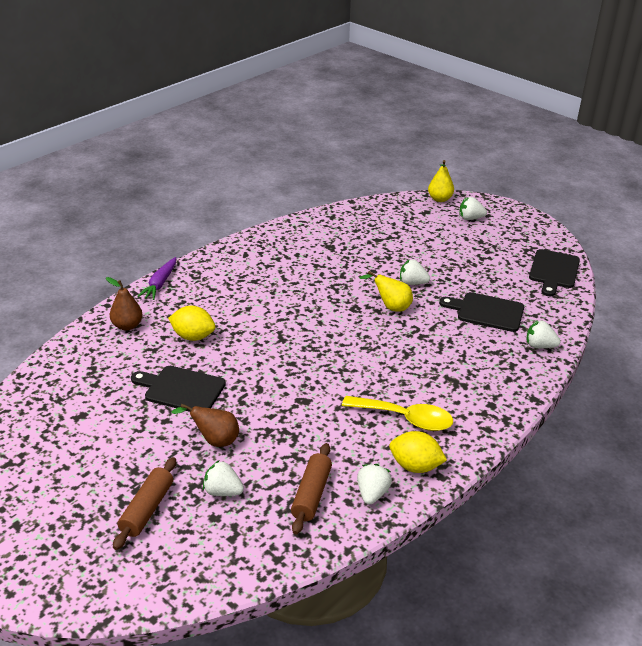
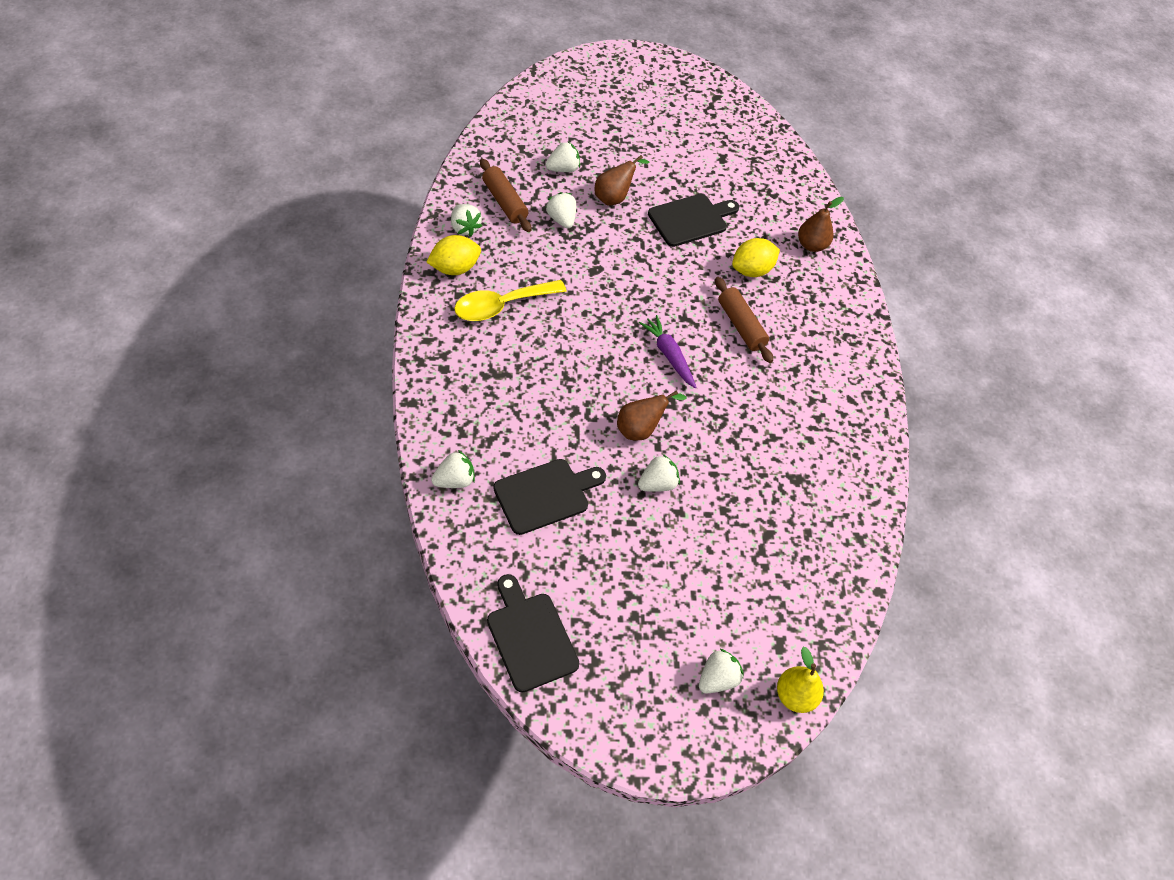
camera: 130 degrees right, 20 degrees up
brown rolling pin [113,457,176,550] -> brown rolling pin moved to [715,277,773,363]
purple carrot [137,257,176,300] -> purple carrot moved to [639,315,696,388]
yellow pear [359,271,413,312] -> brown pear [617,390,687,441]
none -> white strawberry [546,192,576,228]

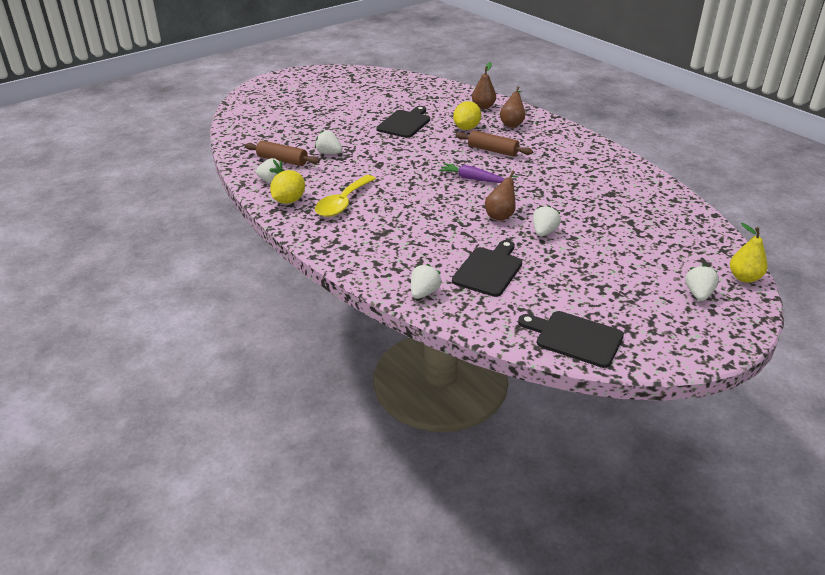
camera: 30 degrees left, 20 degrees down
white strawberry [546,142,580,172] -> none
brown pear [594,155,650,205] -> brown pear moved to [500,86,525,128]

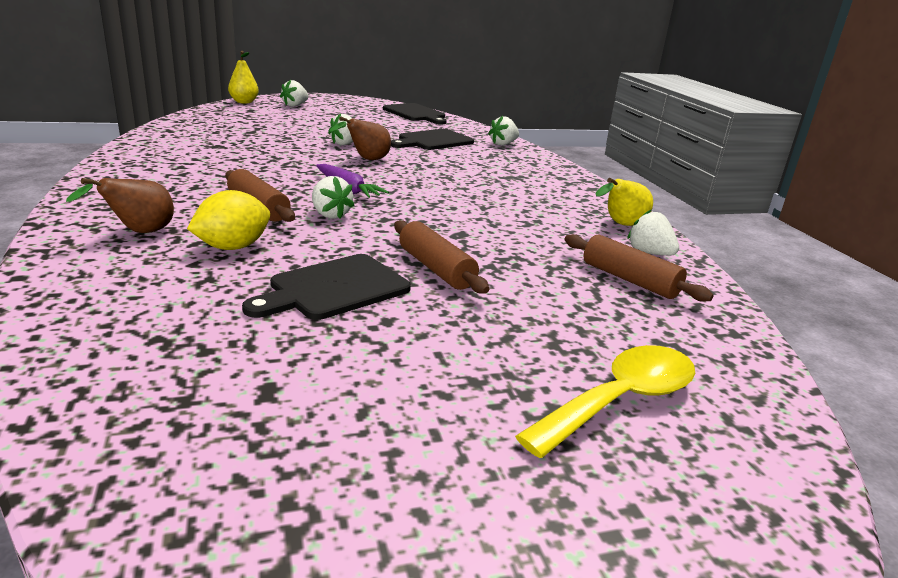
camera: 160 degrees left, 10 degrees down
yellow lemon [270,170,305,204] -> yellow pear [595,178,653,226]
white strawberry [315,130,342,154] -> white strawberry moved to [312,176,355,219]
yellow spoon [315,175,376,217] -> yellow spoon moved to [515,345,695,458]
brown pear [472,62,496,109] -> none
none -> brown rolling pin [394,220,489,294]

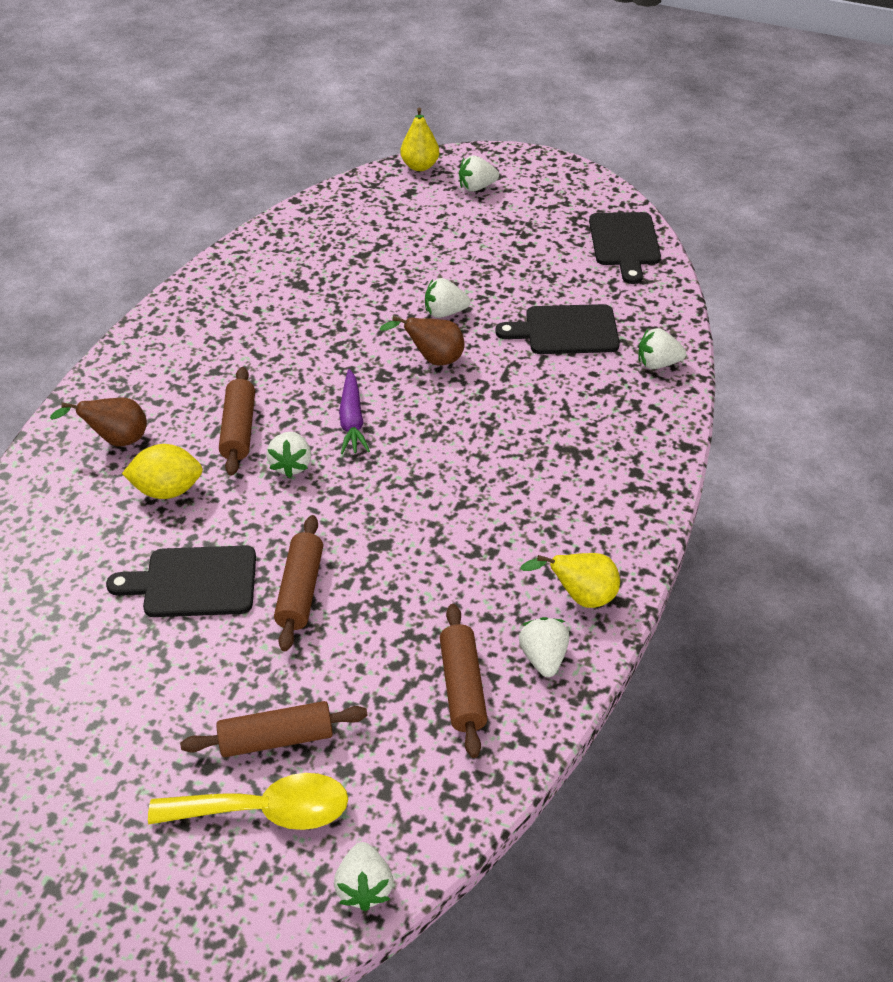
camera: 40 degrees right, 20 degrees up
none -> brown rolling pin [180,701,368,757]
none -> white strawberry [334,842,393,911]

